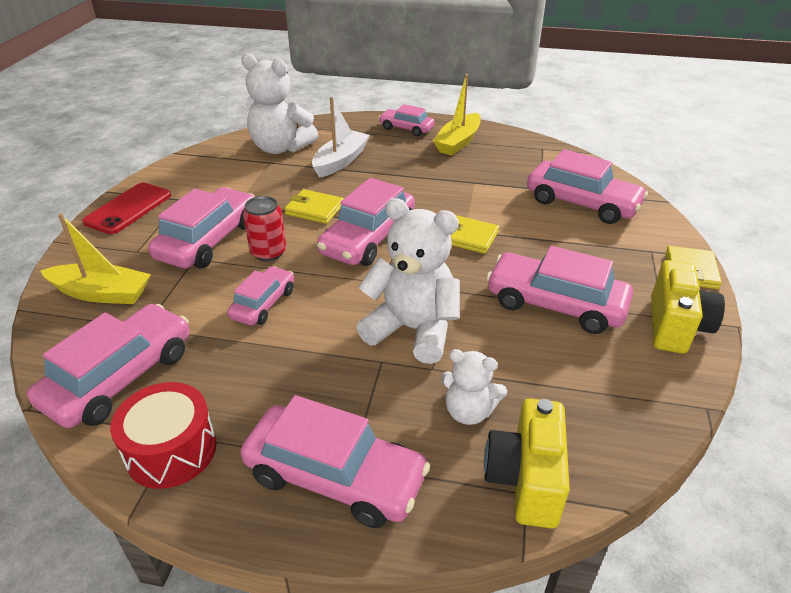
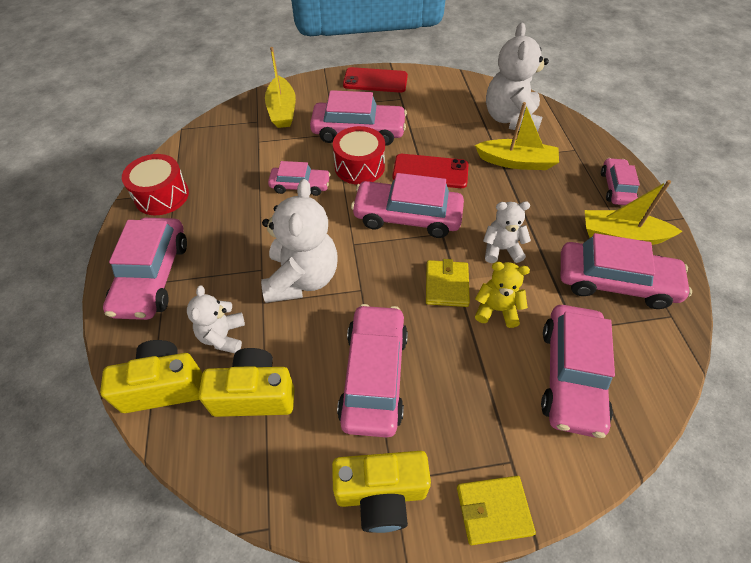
camera: 70 degrees right, 15 degrees up
pink car [27,304,189,428] -> pink car moved to [561,233,692,309]
red can [243,196,286,261] -> red drum [333,126,385,184]
yellow wallet [284,189,344,224] -> red phone [393,154,469,188]
white boat [312,97,370,178] -> yellow boat [475,102,559,170]
none -> yellow camera [199,348,295,417]
none -> yellow teddy bear [475,262,530,328]
none -> white teddy bear [483,201,531,263]

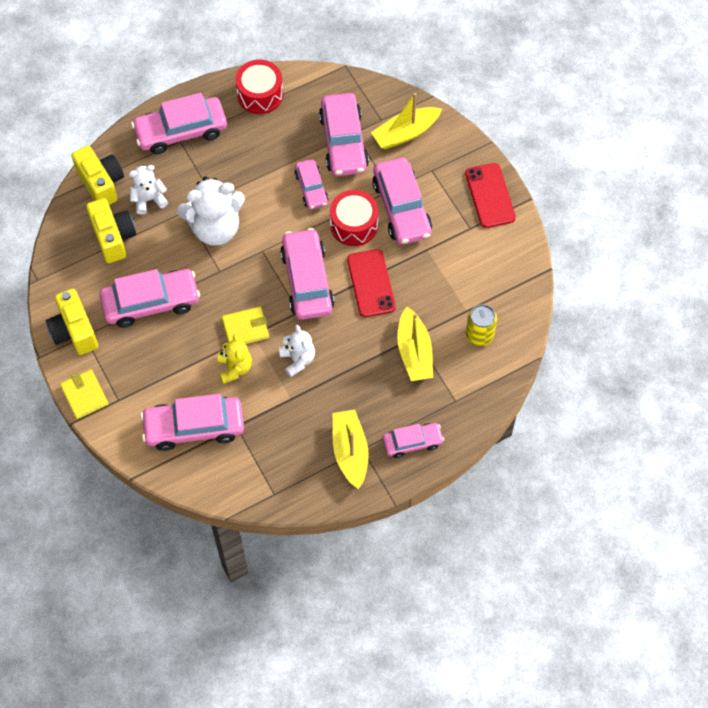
camera: 70 degrees right, 10 degrees up
white teddy bear [486,23,549,132] -> yellow can [466,304,497,346]
pink car [561,233,692,309] -> pink car moved to [319,93,369,176]

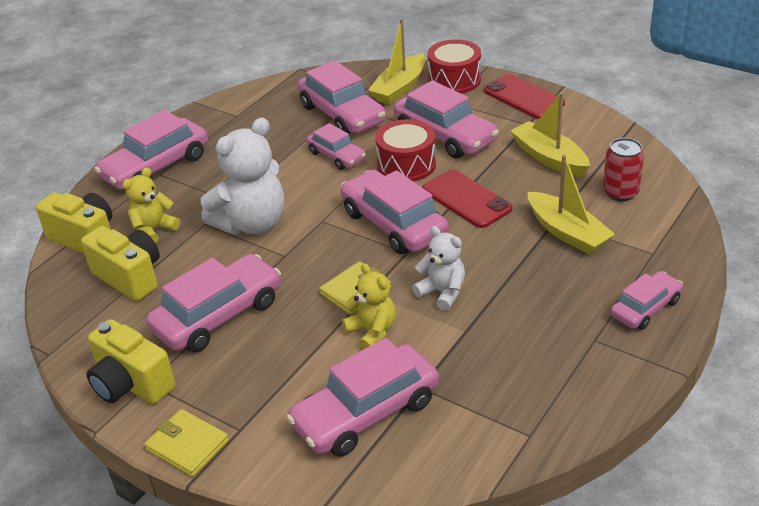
camera: 25 degrees left, 25 degrees down
white teddy bear [129,165,168,215] -> yellow teddy bear [122,167,180,243]
red drum [235,60,283,114] -> red drum moved to [427,40,481,94]
yellow boat [333,410,369,489] -> yellow boat moved to [510,92,590,177]
yellow can [466,304,497,346] -> red can [603,138,644,201]

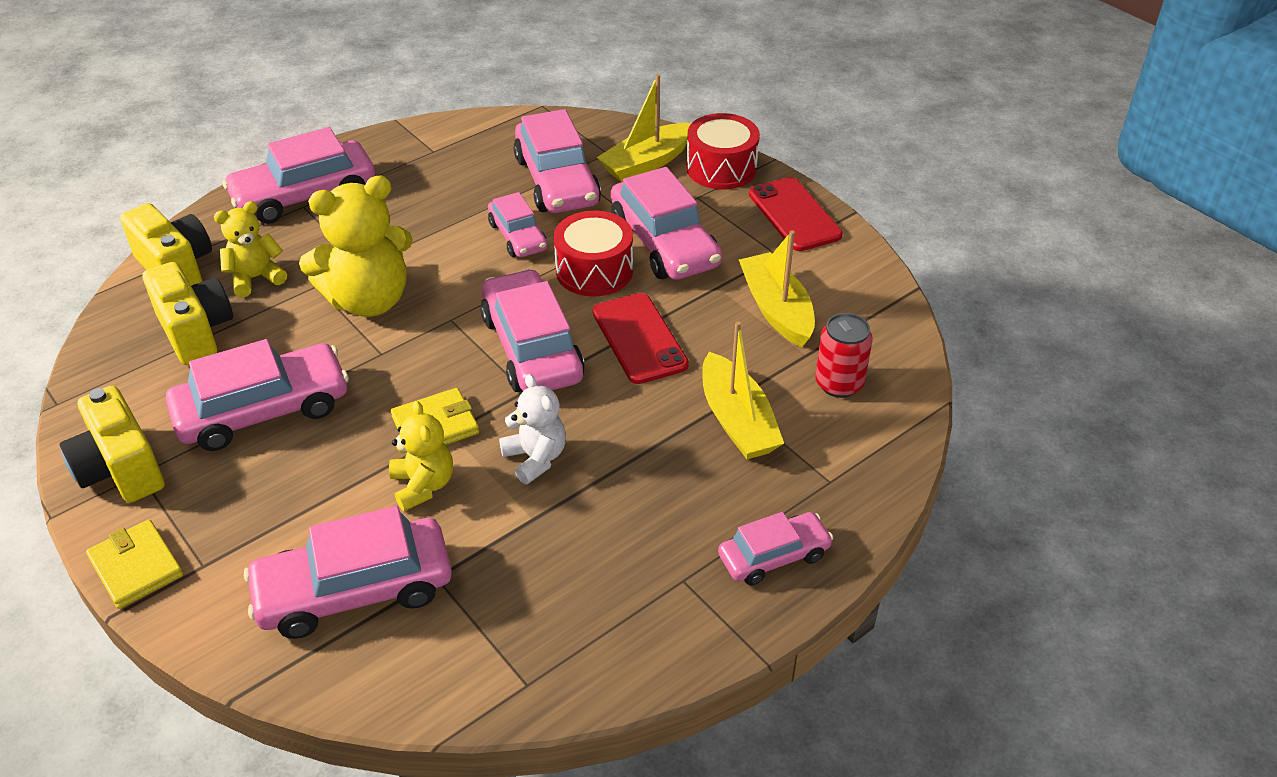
camera: 15 degrees right, 5 degrees up
white teddy bear [201,118,284,234] -> yellow teddy bear [299,175,413,317]

